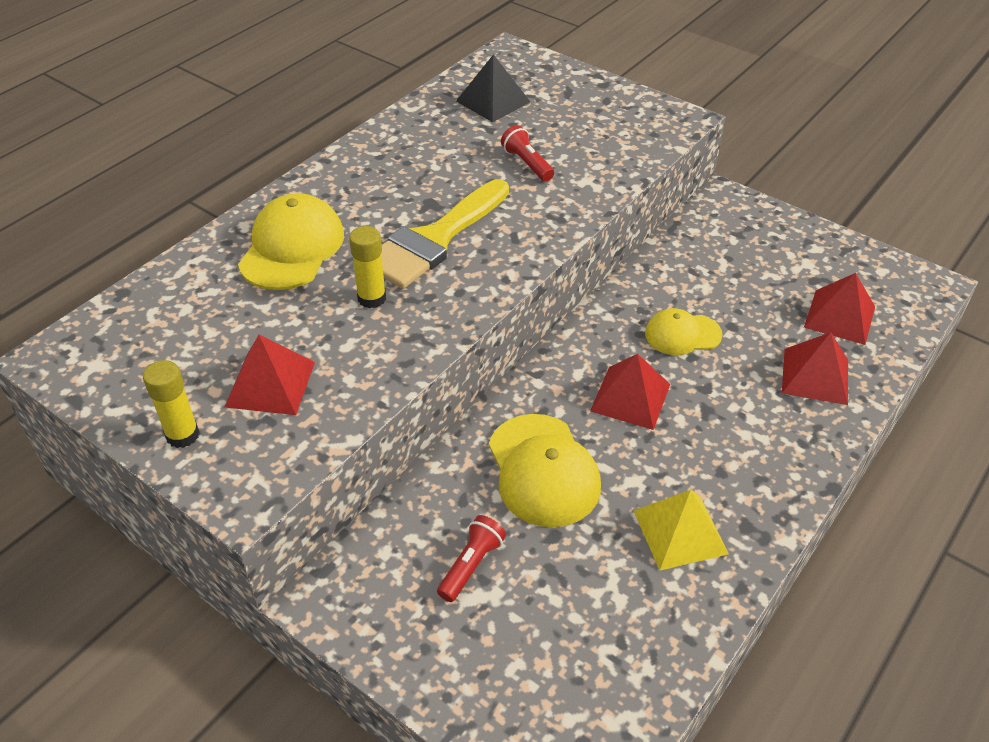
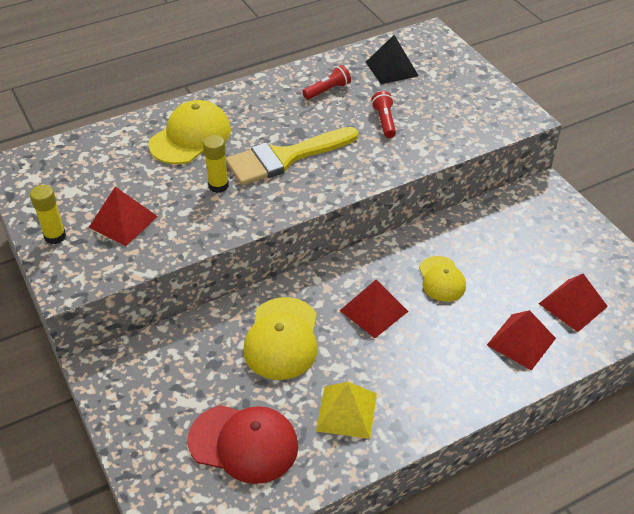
camera: 25 degrees right, 0 degrees up
red flashlight [437,515,506,602] -> red flashlight moved to [302,65,351,100]
yellow cap [645,308,722,355] -> yellow cap turned 120 degrees counterclockwise [419,256,466,302]
none -> red cap [188,405,298,484]

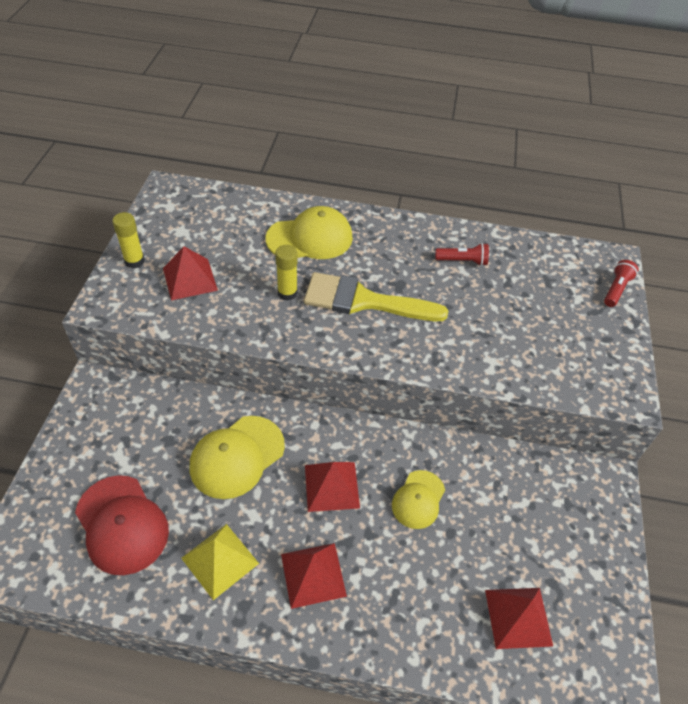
camera: 35 degrees right, 5 degrees up
black pyramid [366,35,419,84] -> none
red flashlight [371,91,396,138] -> red flashlight moved to [604,260,639,307]
red pyramid [487,310,556,371] -> red pyramid moved to [281,543,347,609]

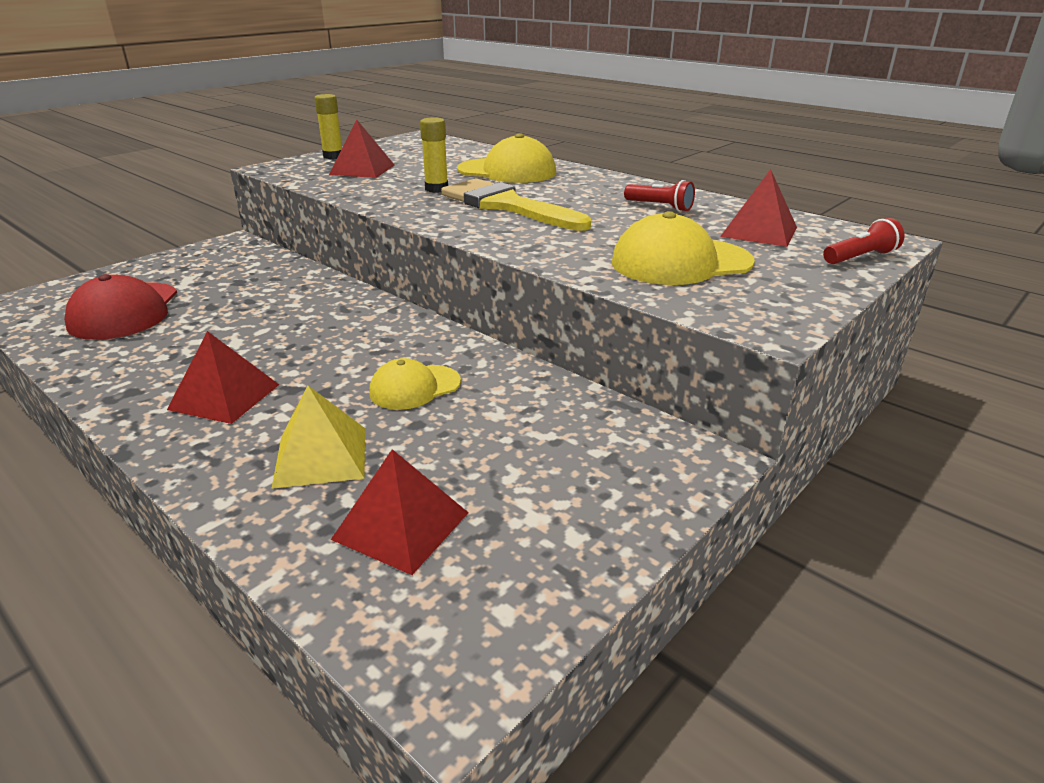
camera: 35 degrees right, 20 degrees down
yellow pyramid [181,524,259,600] -> yellow pyramid moved to [271,386,365,489]
yellow cap [190,416,285,499] -> yellow cap moved to [612,211,755,285]
red pyramid [305,462,360,512] -> red pyramid moved to [720,169,797,247]

